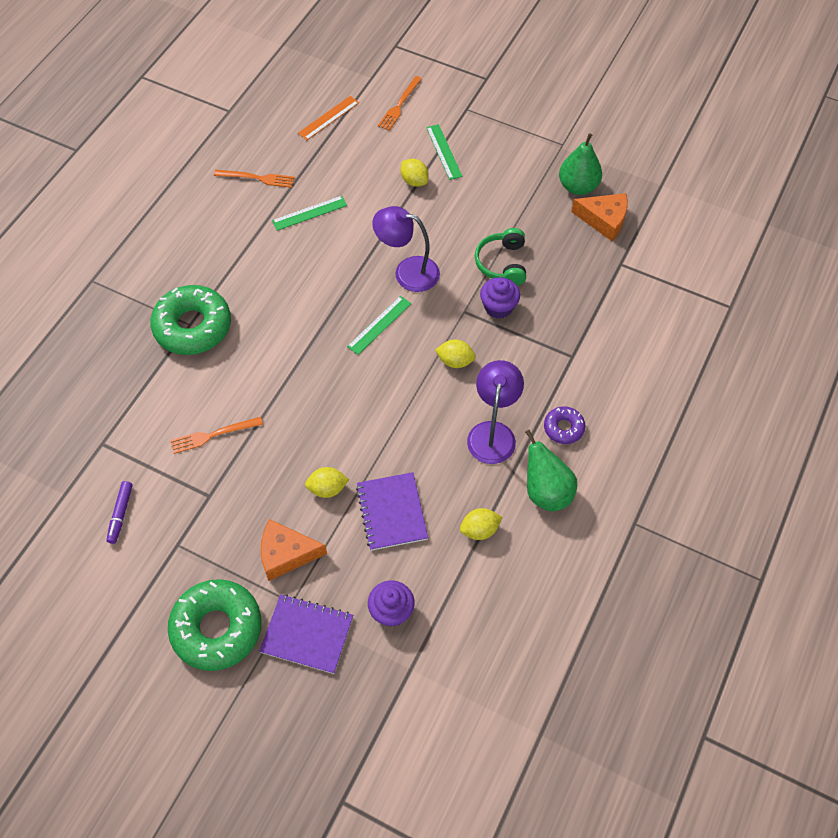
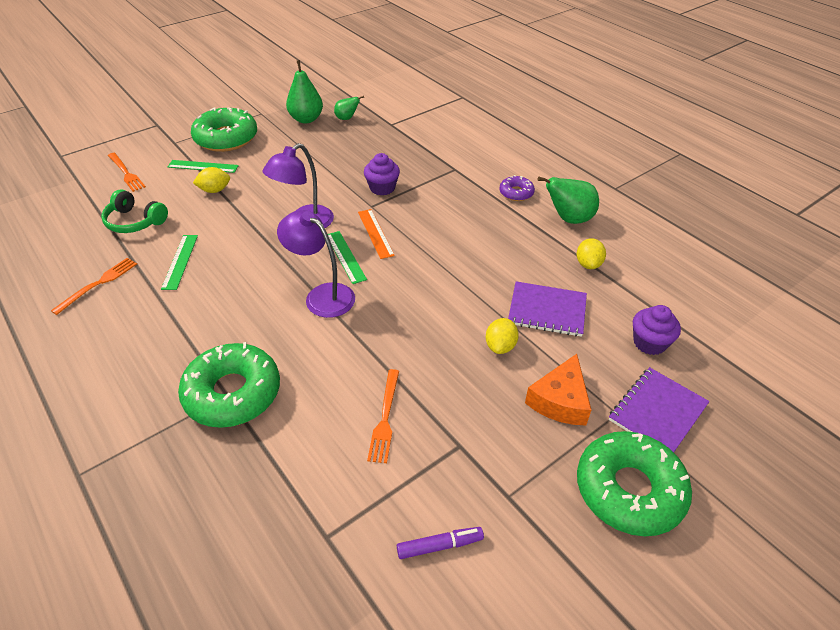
camera: 65 degrees left, 15 degrees down
purple marker [107,481,133,544] -> purple marker turned 45 degrees counterclockwise [397,527,484,559]
orange ruler [298,96,359,140] -> orange ruler moved to [358,209,395,259]
yellow lemon [435,340,476,368] -> none
purple lamp [467,360,524,464] -> purple lamp moved to [277,210,355,318]
green headphones [475,228,526,286] -> green headphones moved to [101,189,168,233]
orange cheese [571,193,628,241] -> green pear [334,96,364,120]
none -> green donut [191,107,257,152]

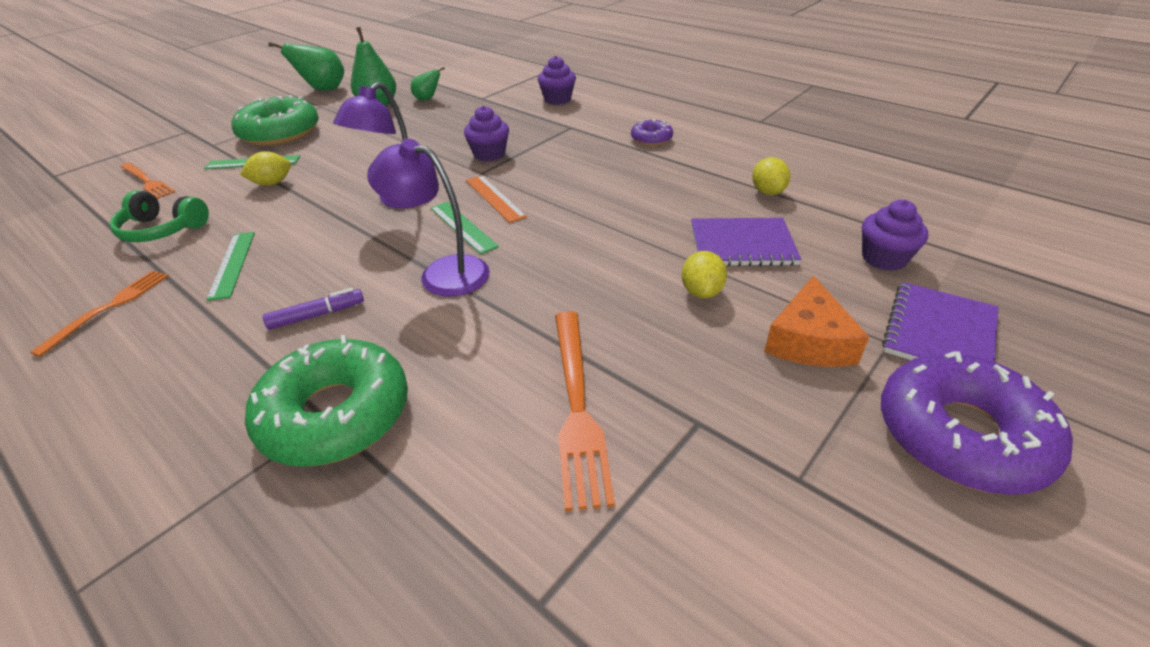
camera: 10 degrees left, 5 degrees down
orange fork [367,369,399,463] -> orange fork [555,311,615,511], size x1.52
purple marker [397,527,484,559] -> purple marker moved to [263,288,364,330]
green pear [538,177,599,224] -> green pear moved to [268,42,344,91]
green donut [577,431,692,536] -> purple donut [881,351,1073,495]
none -> purple cupcake [538,56,576,105]

